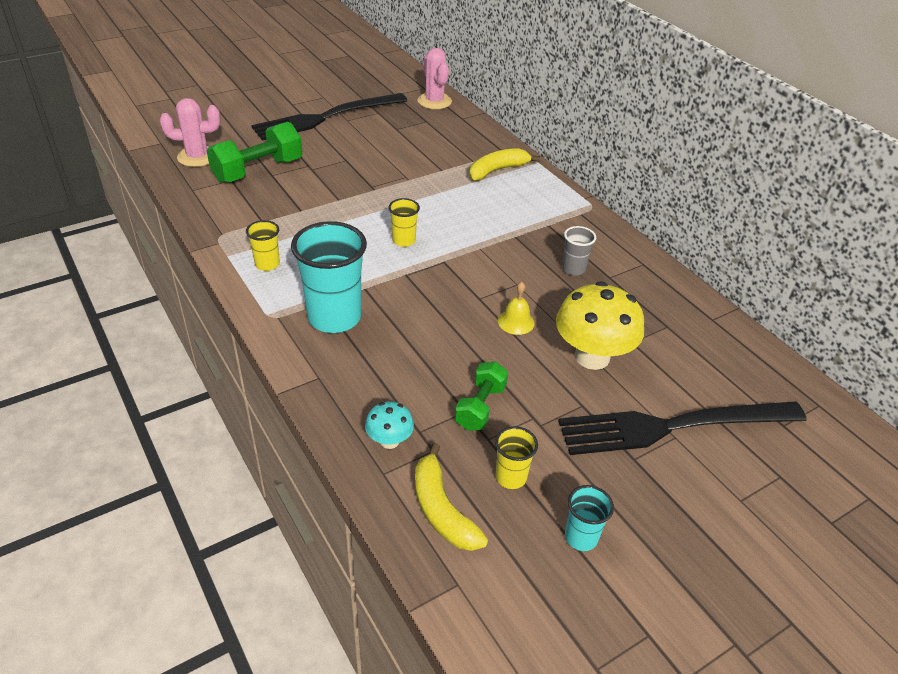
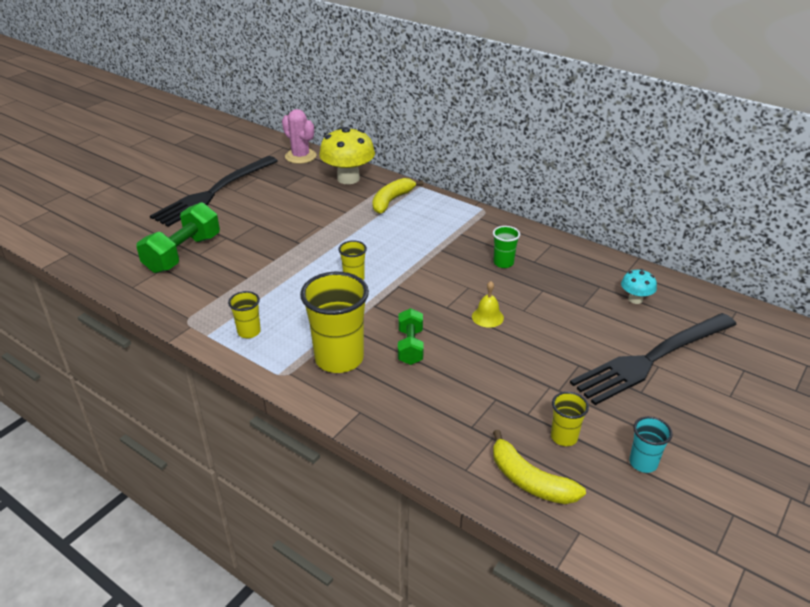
camera: 20 degrees left, 5 degrees down
pink cactus [160,98,220,167] -> none
turquoise cup [291,221,367,333] -> yellow cup [300,272,369,373]
turquoise mushroom [365,401,414,449] -> turquoise mushroom moved to [621,269,657,304]
green dumbbell [455,361,508,431] -> green dumbbell moved to [398,308,424,365]
yellow mushroom [556,281,644,370] -> yellow mushroom moved to [319,127,375,184]
grey cup [562,226,596,276] -> green cup [493,226,520,268]

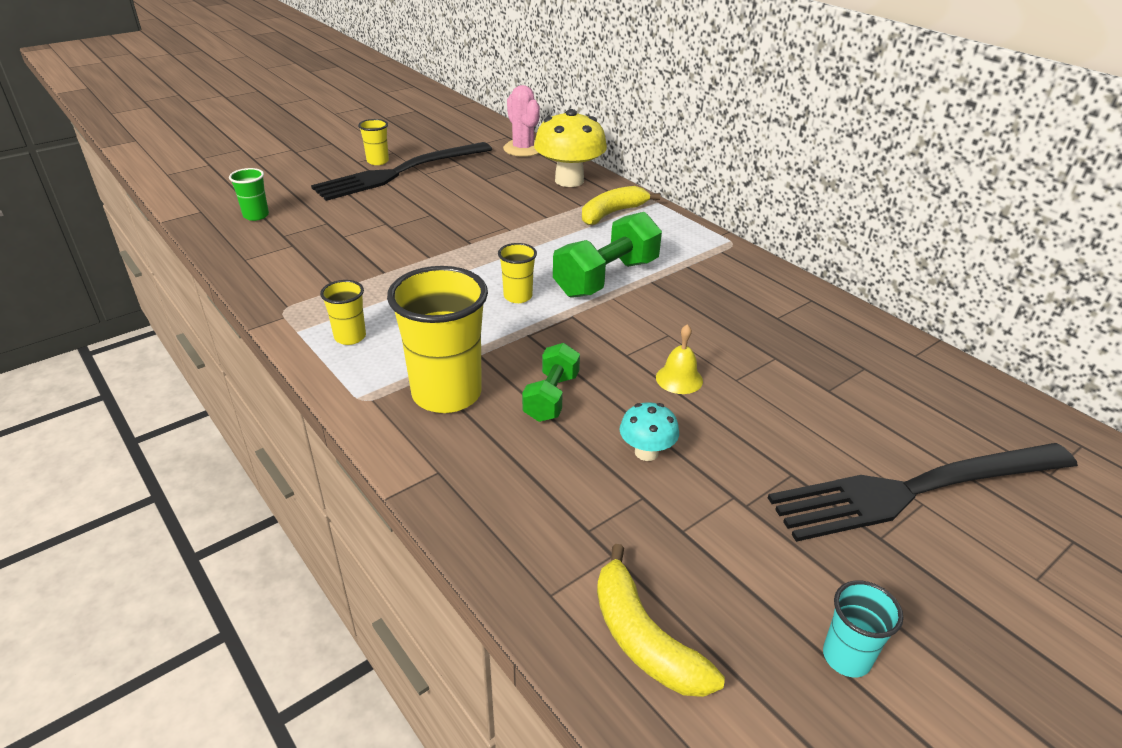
camera: 15 degrees right, 0 degrees up
green dumbbell [136,202,220,273] -> green dumbbell moved to [553,212,662,298]
green cup [493,226,520,268] -> green cup moved to [229,168,269,221]
yellow cup [551,392,589,446] -> yellow cup moved to [358,119,389,165]
turquoise mushroom [621,269,657,304] -> turquoise mushroom moved to [620,402,679,461]

